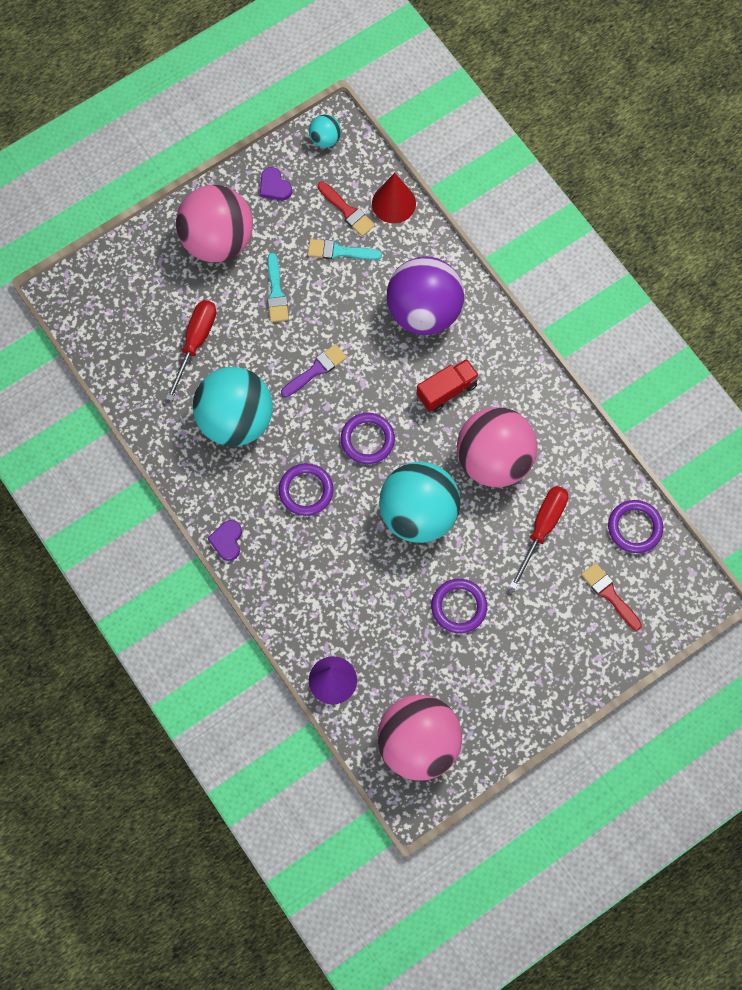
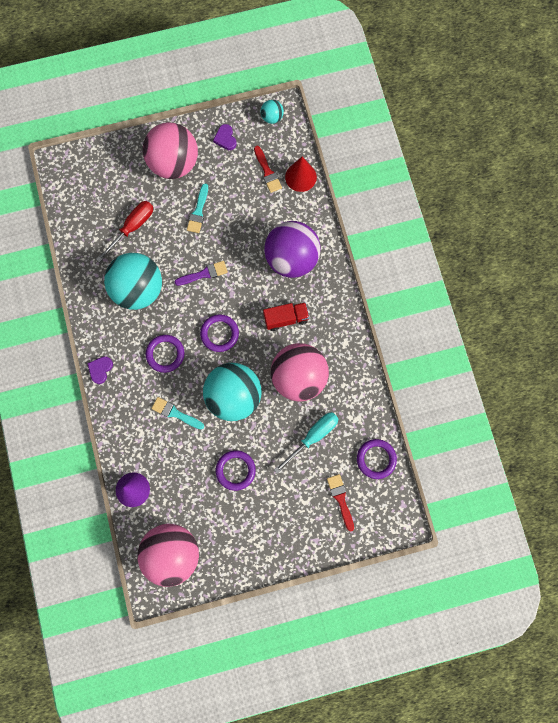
camera: 20 degrees right, 5 degrees up
turquoise brush [308,239,382,260] -> turquoise brush moved to [151,397,204,429]
red screwdriver [509,486,568,590] -> turquoise screwdriver [274,412,339,474]

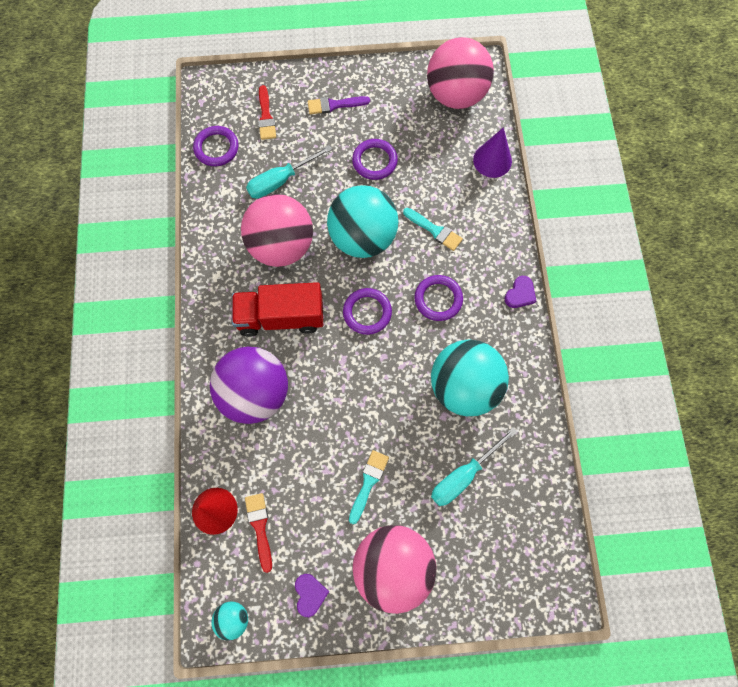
camera: 170 degrees left, 5 degrees down
red screwdriver [96,201,153,262] -> turquoise screwdriver [431,427,517,506]
purple brush [175,261,228,286] -> purple brush moved to [308,96,370,114]
red truck [263,302,309,331] -> red truck [232,282,323,337], size x1.57

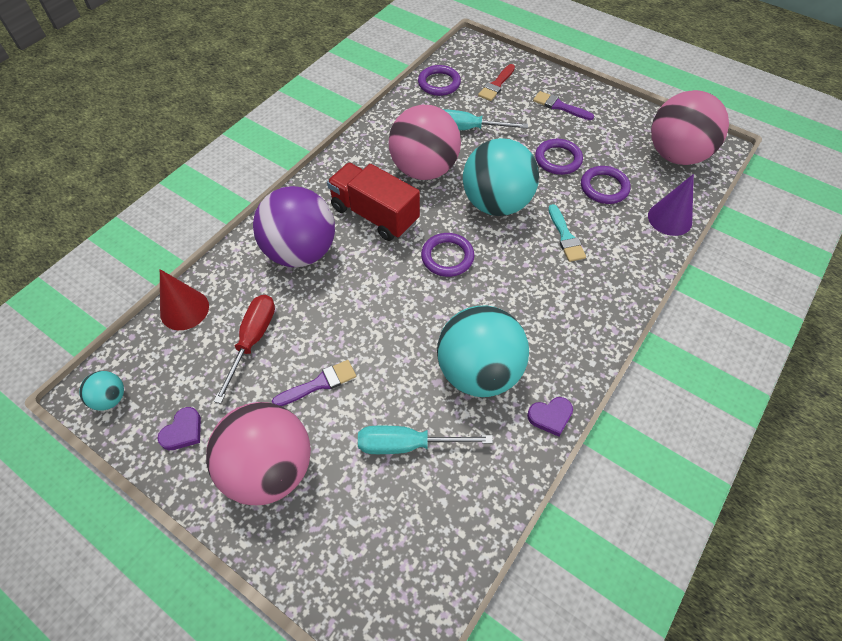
camera: 40 degrees right, 15 degrees down
red brush [245,493,272,573] -> none
turquoise brush [349,450,389,524] -> purple brush [272,360,356,406]
purple ring [415,275,463,321] -> purple ring moved to [581,166,631,204]
purple heart [505,276,536,308] -> purple heart moved to [527,397,573,437]
none -> red screwdriver [214,295,275,404]

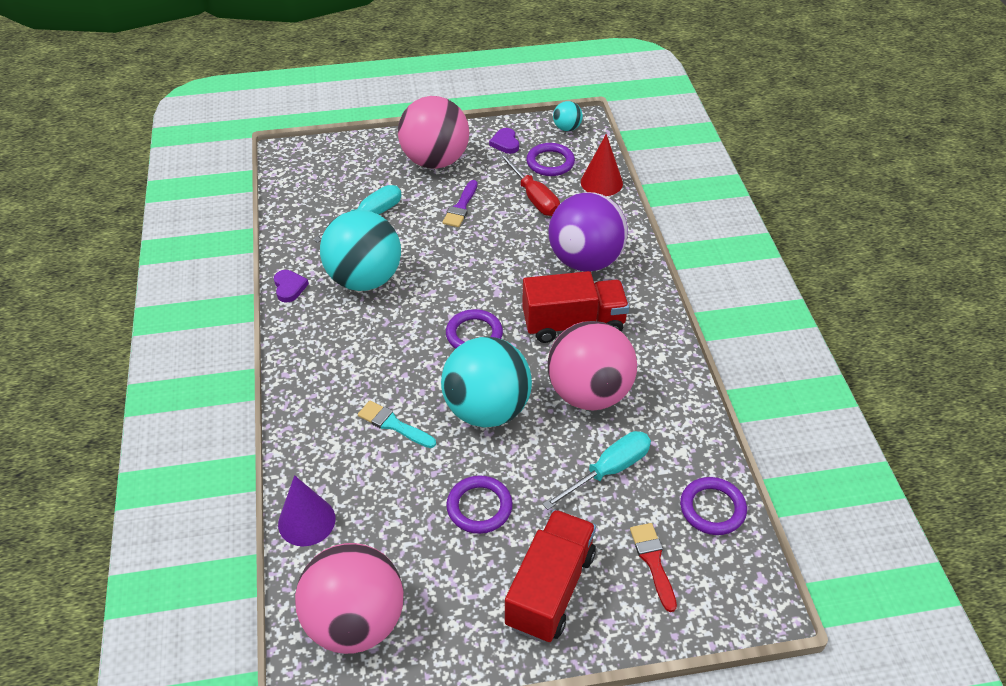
camera: 135 degrees right, 10 degrees down
purple heart [527,397,573,437] -> purple heart turned 135 degrees clockwise [274,270,309,302]
purple brush [533,91,594,120] -> red truck [505,510,596,643]
purple ring [581,166,631,204] -> purple ring moved to [526,143,575,176]

